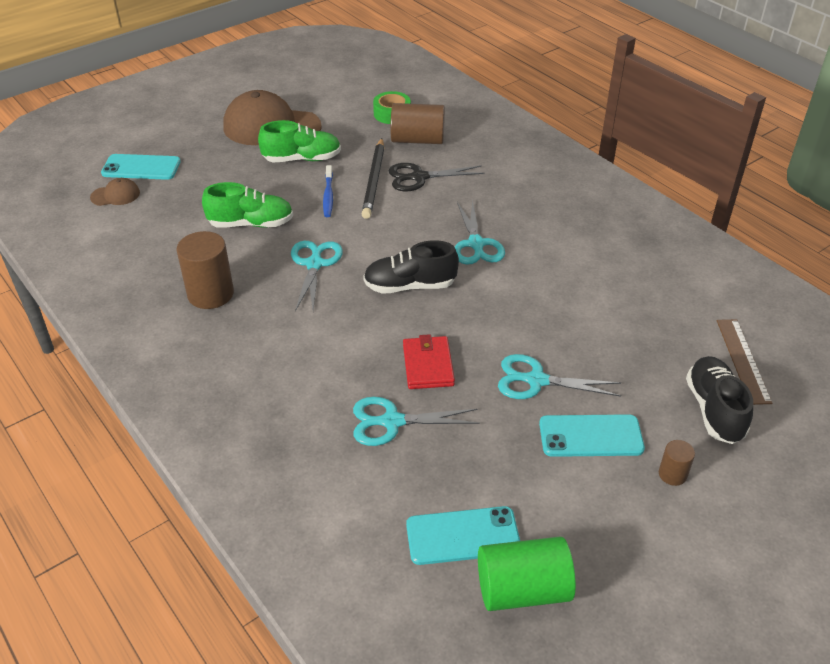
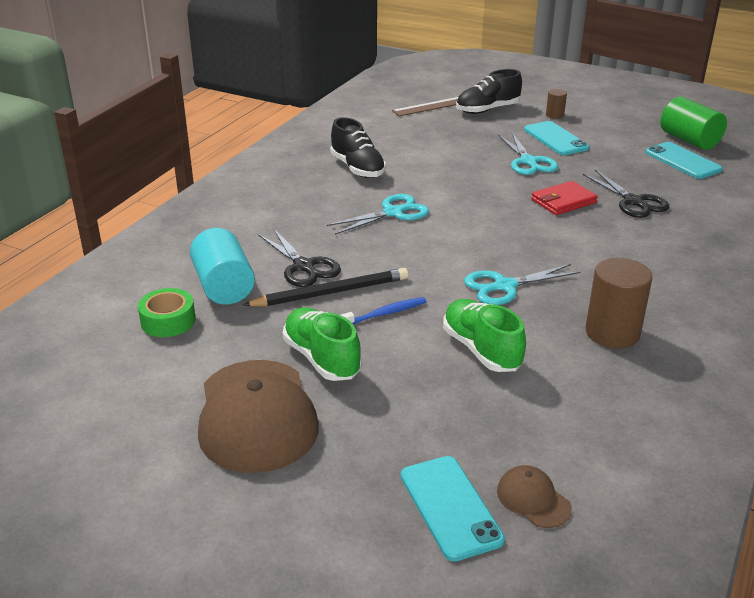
camera: 115 degrees left, 10 degrees down
turquoise scissors [353,397,480,446] -> black scissors [583,170,669,218]
black shoe [363,240,459,294] -> black shoe moved to [330,117,386,178]
brown cylinder [391,103,445,144] -> turquoise cylinder [190,228,255,305]

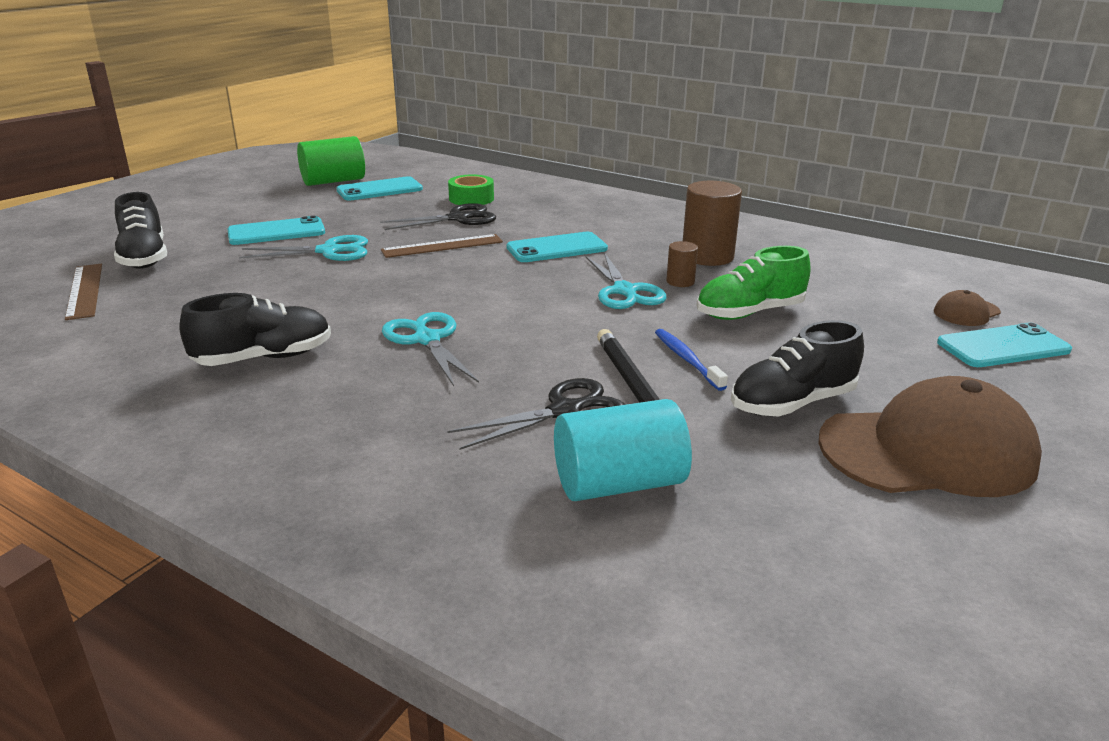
camera: 85 degrees left, 5 degrees down
green tape [138,288,195,337] -> green tape moved to [448,175,494,205]
green shoe [283,307,362,381] -> black shoe [731,320,864,416]
red wallet [531,181,598,215] -> brown ruler [381,234,503,258]
brown cylinder [546,89,567,119] -> brown cylinder moved to [666,241,698,287]
none -> turquoise phone [507,232,608,262]

